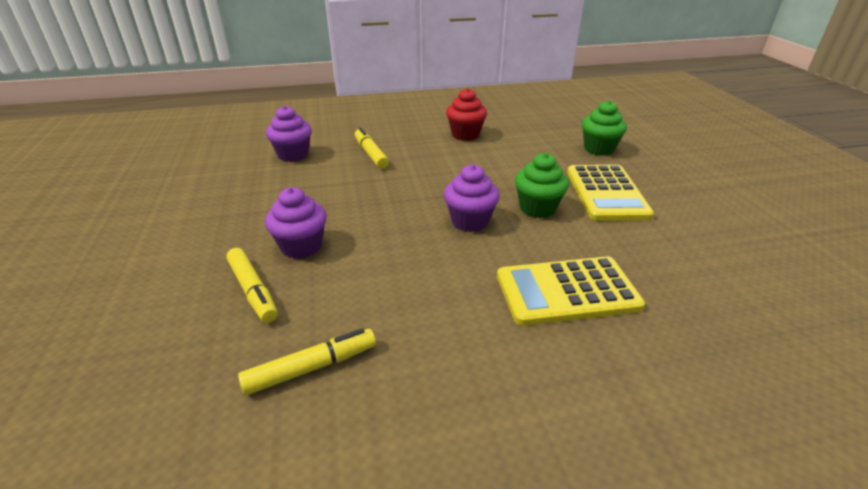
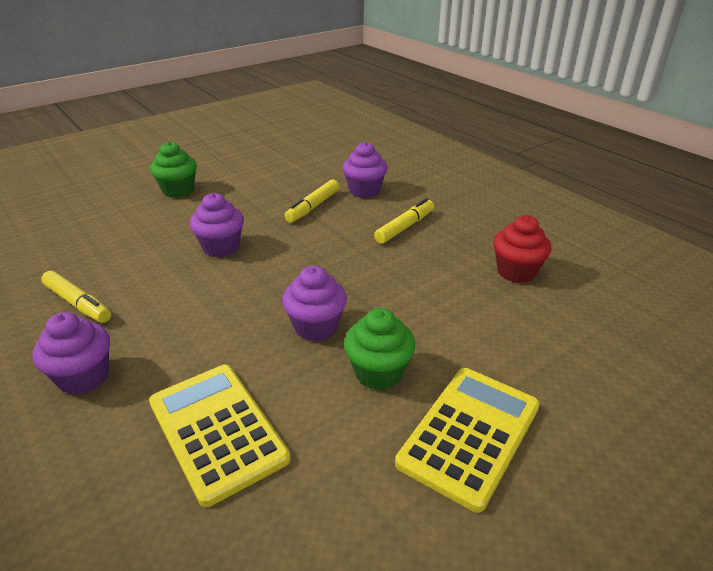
camera: 65 degrees right, 0 degrees up
yellow marker [226,248,278,323] -> yellow marker moved to [285,180,339,223]
yellow calculator [567,165,654,221] -> yellow calculator turned 150 degrees clockwise [395,368,540,513]
green cupcake [582,100,627,156] -> green cupcake moved to [150,141,197,198]
none -> purple cupcake [32,312,110,395]

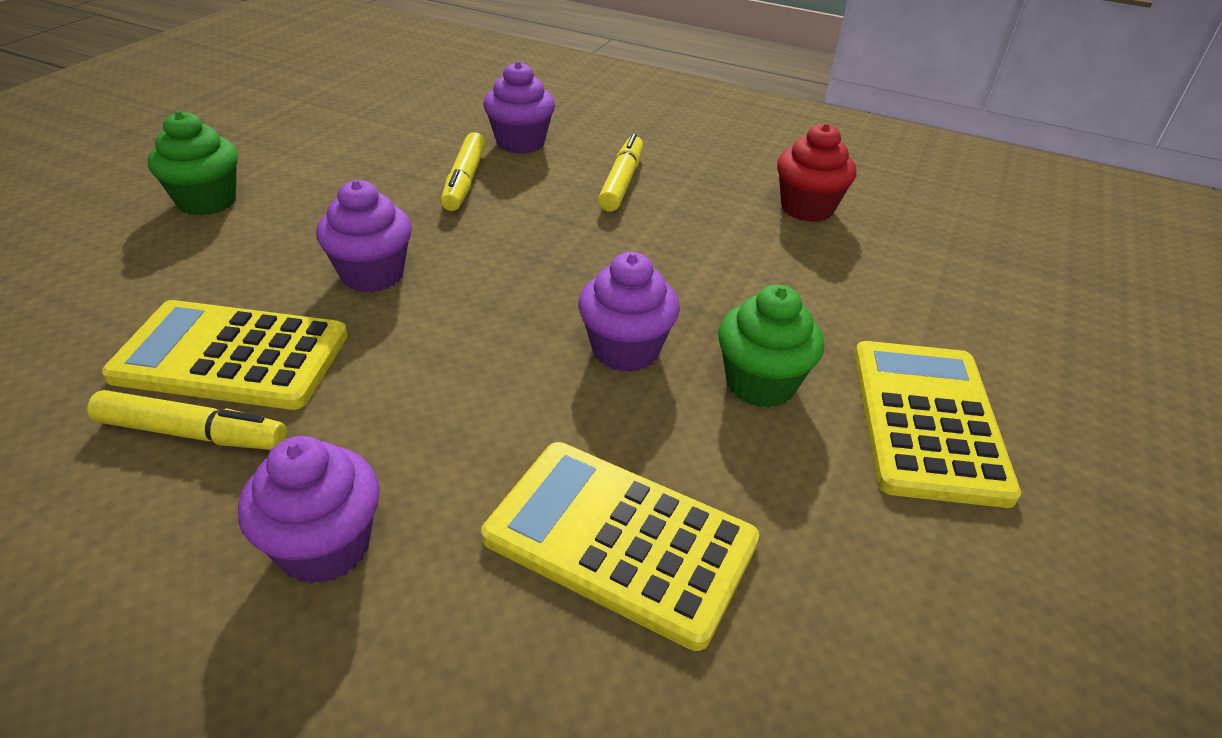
camera: 30 degrees left, 5 degrees up
none -> yellow calculator [102,300,348,410]

